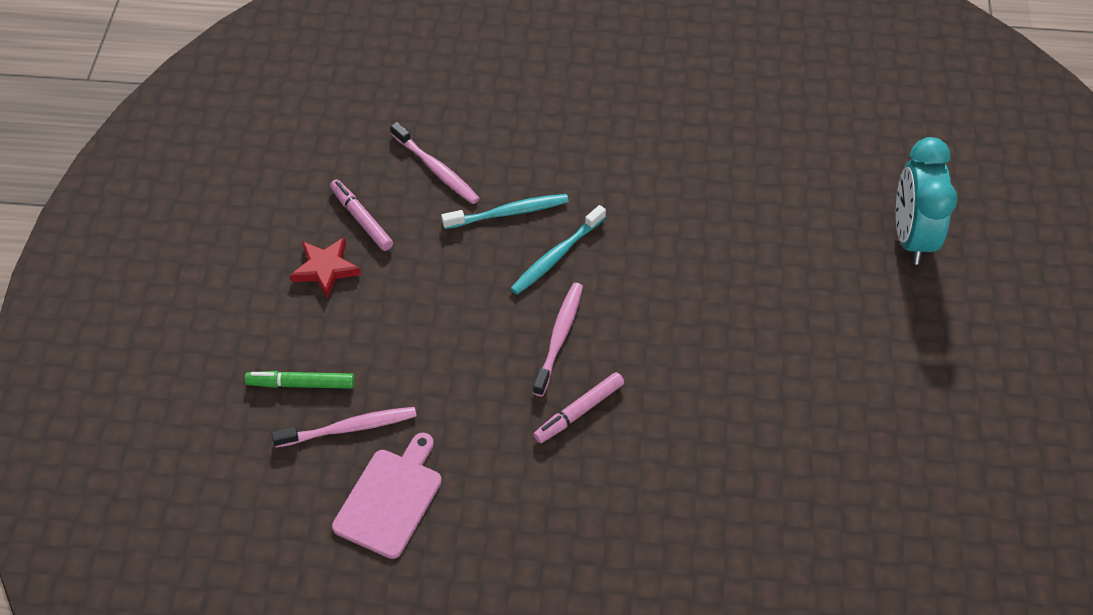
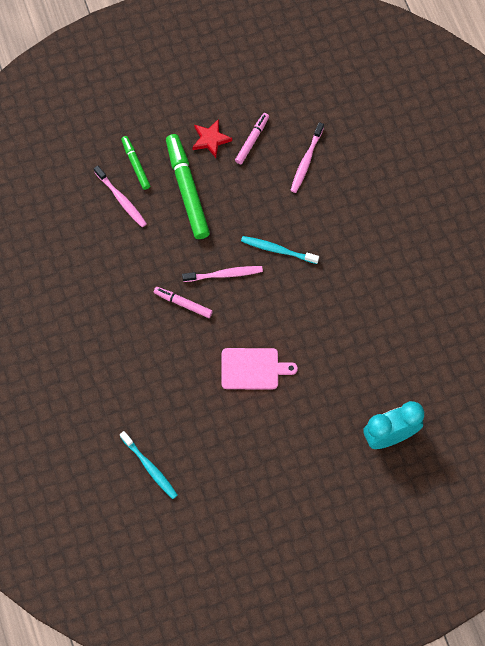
camera: 65 degrees right, 15 degrees up
pink cutting board [332,433,442,559] -> pink cutting board moved to [221,348,298,389]
turquoise toothbrush [441,194,569,229] -> turquoise toothbrush moved to [120,431,178,499]
none -> green marker [166,134,210,239]

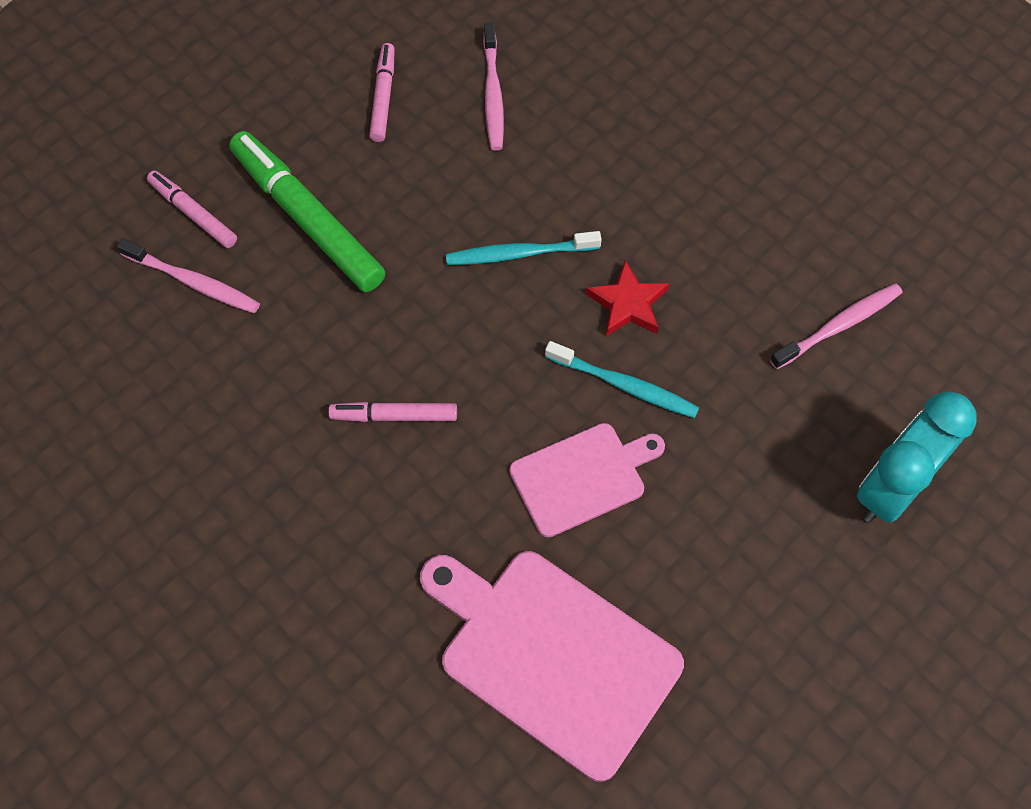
camera: 25 degrees left, 5 degrees down
turquoise toothbrush [120,431,178,499] -> turquoise toothbrush moved to [545,341,700,418]
green marker [121,136,150,190] -> pink marker [147,171,237,248]
pink toothbrush [182,266,263,282] -> pink toothbrush moved to [770,283,903,369]
red star [192,119,232,158] -> red star moved to [586,260,669,336]
none -> pink cutting board [420,551,684,782]

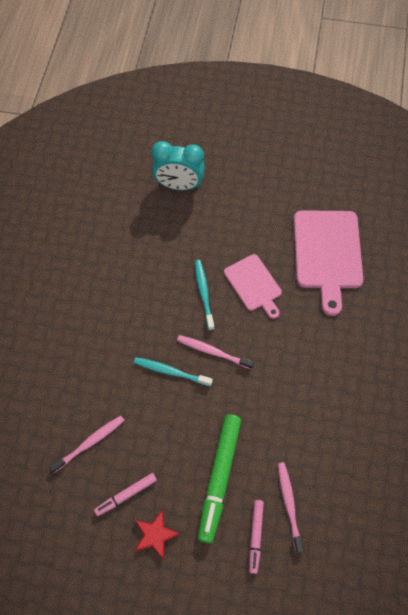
camera: 125 degrees left, 0 degrees up
pink marker [328,402,457,422] -> none
turquoise toothbrush [446,231,602,265] -> turquoise toothbrush turned 150 degrees clockwise [134,357,213,387]
pink cutting board [509,423,665,538] -> pink cutting board turned 150 degrees counterclockwise [224,254,282,319]
red star [586,260,669,336] -> red star moved to [135,510,180,560]
pink toothbrush [770,283,903,369] -> pink toothbrush moved to [177,335,254,369]

